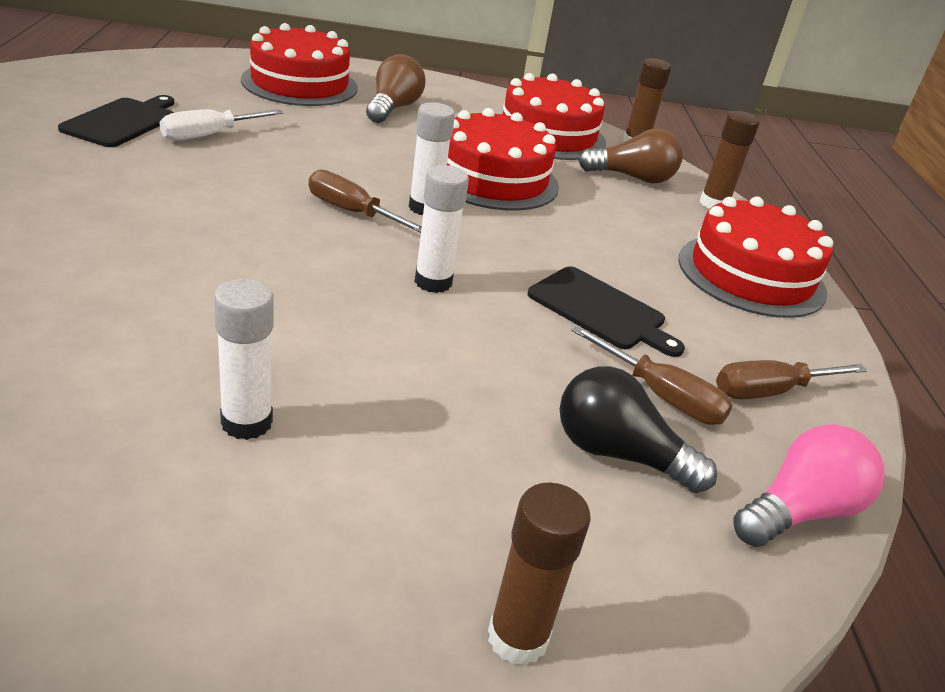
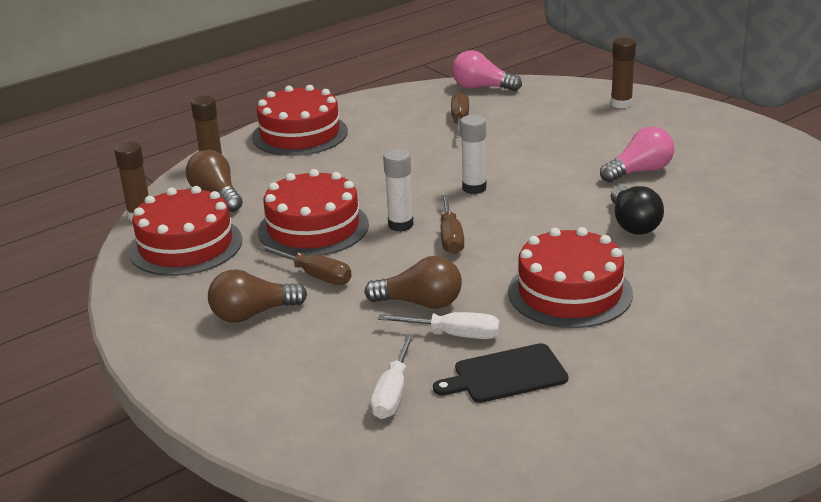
camera: 120 degrees left, 5 degrees down
white glue stick [214,279,274,440] -> pink light bulb [600,126,674,183]
red cake [241,23,358,106] -> red cake moved to [508,227,633,328]
black cutting board [527,266,685,357] -> none
black light bulb [560,366,717,493] -> black light bulb moved to [611,186,664,235]
brown screwdriver [716,360,867,399] -> brown screwdriver moved to [258,245,352,285]
none -> brown light bulb [364,256,462,309]
none -> white screwdriver [370,334,415,419]

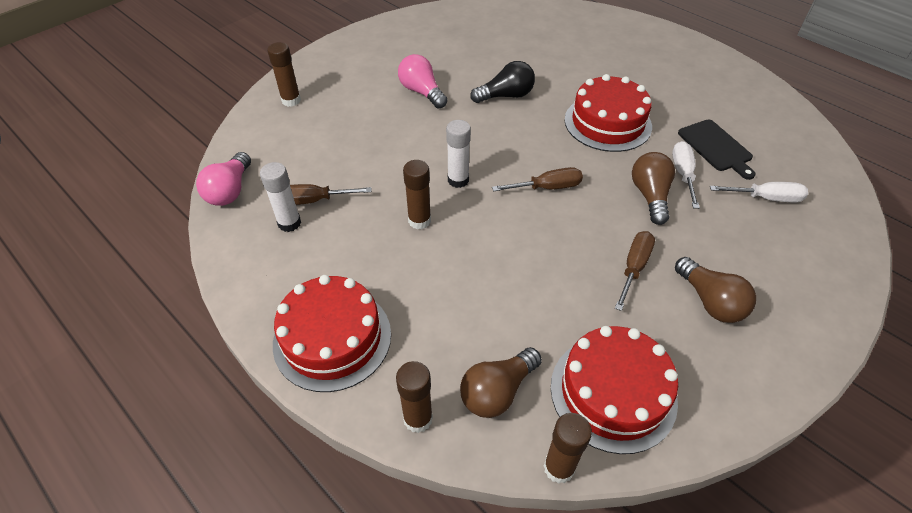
camera: 100 degrees left, 20 degrees up
red cake [258,169,369,256] -> none
white glue stick [383,149,413,232] -> white glue stick moved to [260,162,301,232]
none -> brown glue stick [403,160,431,229]

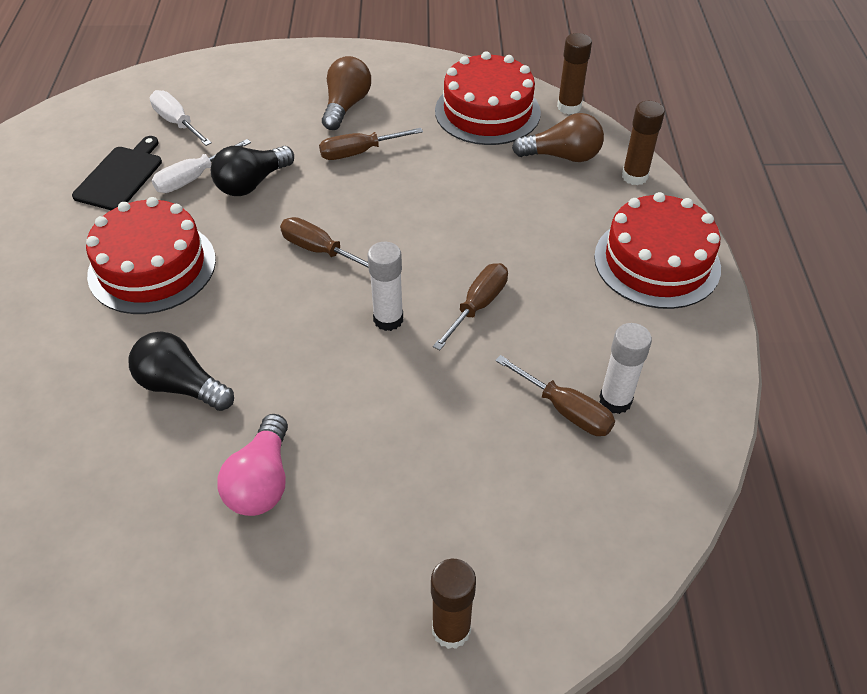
camera: 135 degrees left, 0 degrees up
pink light bulb [196,152,251,206] -> none
brown glue stick [403,160,431,229] -> brown screwdriver [433,263,508,350]
brown light bulb [632,152,675,225] -> black light bulb [211,146,294,196]

